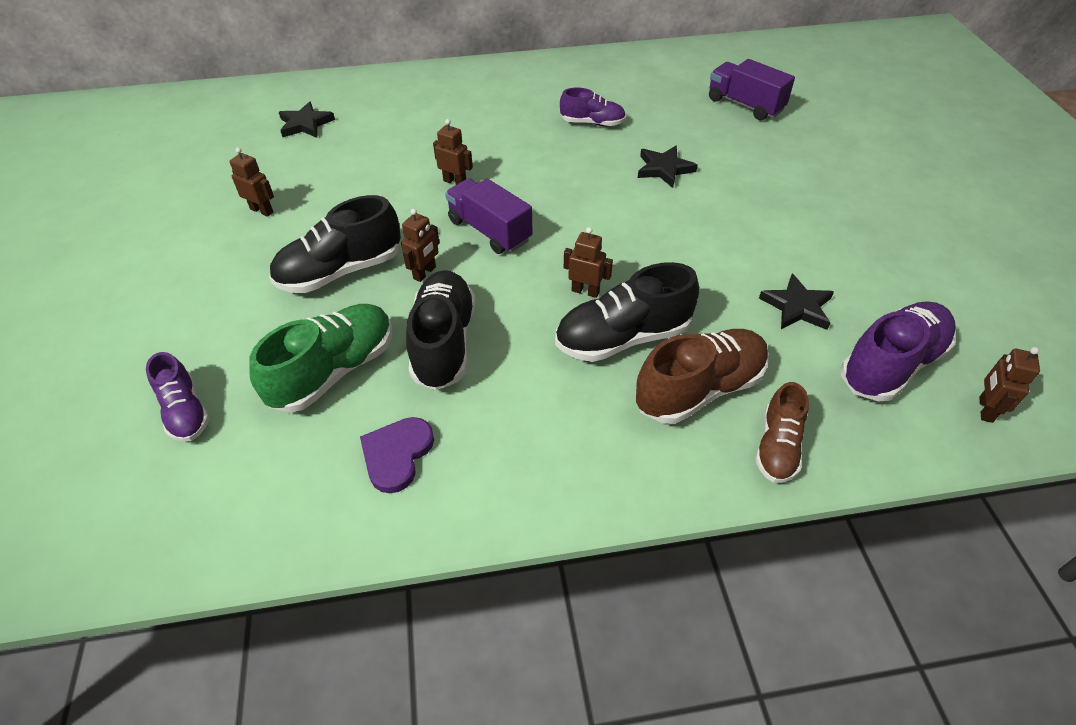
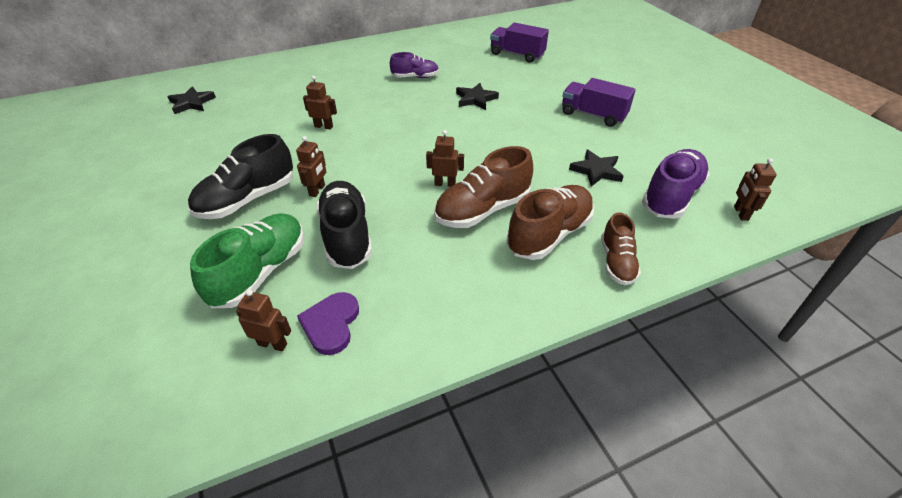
camera: 15 degrees left, 5 degrees down
purple shoe [146,352,209,442] -> none
brown robot [229,147,274,217] -> brown robot moved to [236,289,291,351]
purple truck [445,178,533,254] -> purple truck moved to [562,78,636,127]
black shoe [555,262,699,362] -> brown shoe [434,146,533,228]

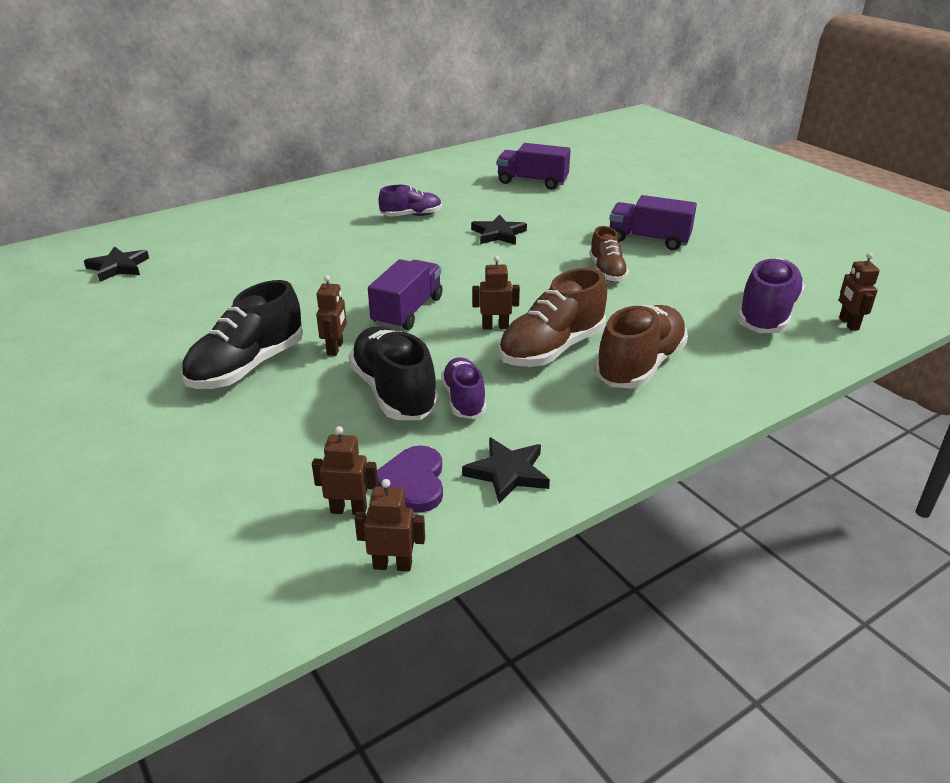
camera: 10 degrees left, 10 degrees down
green shoe [190,213,304,308] -> none
brown robot [303,76,337,130] -> brown robot moved to [354,479,425,571]
black star [569,150,624,187] -> black star moved to [462,437,550,504]
brown shoe [601,212,641,285] -> brown shoe moved to [589,226,629,282]
none -> purple truck [368,259,442,330]
none -> purple shoe [441,357,486,419]

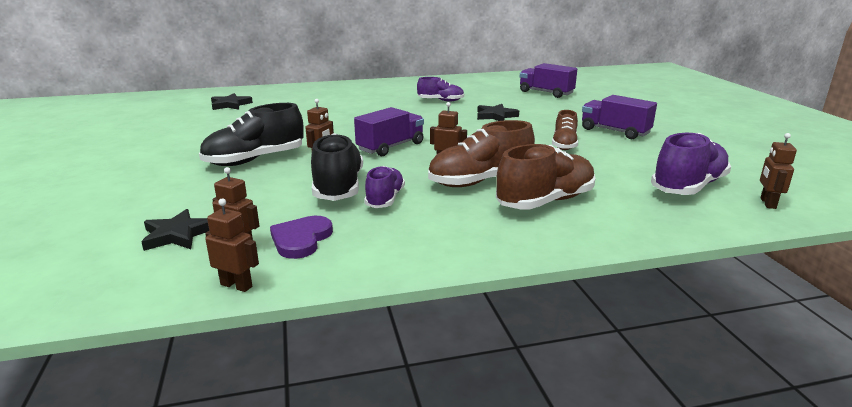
camera: 20 degrees right, 10 degrees down
black star [462,437,550,504] -> black star moved to [141,209,209,251]

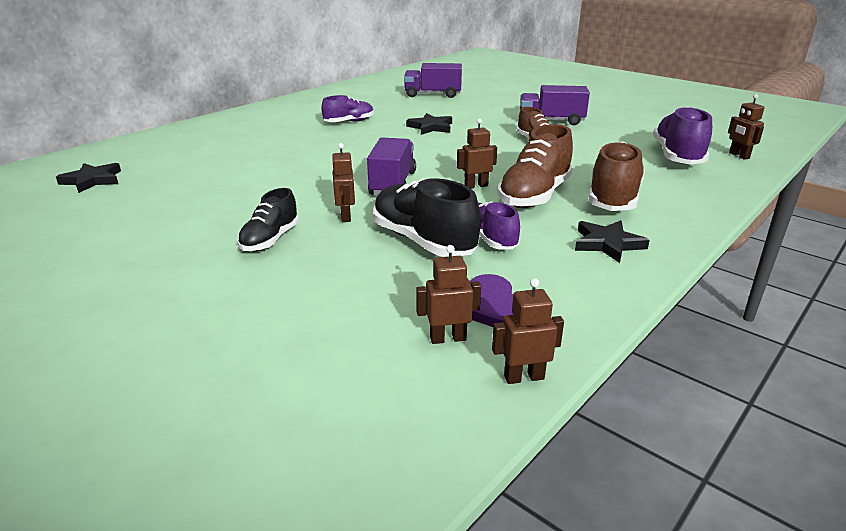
camera: 35 degrees left, 5 degrees up
black star [141,209,209,251] -> black star moved to [575,220,650,263]
black shoe [199,103,304,166] -> black shoe [237,188,299,252], size x0.61

